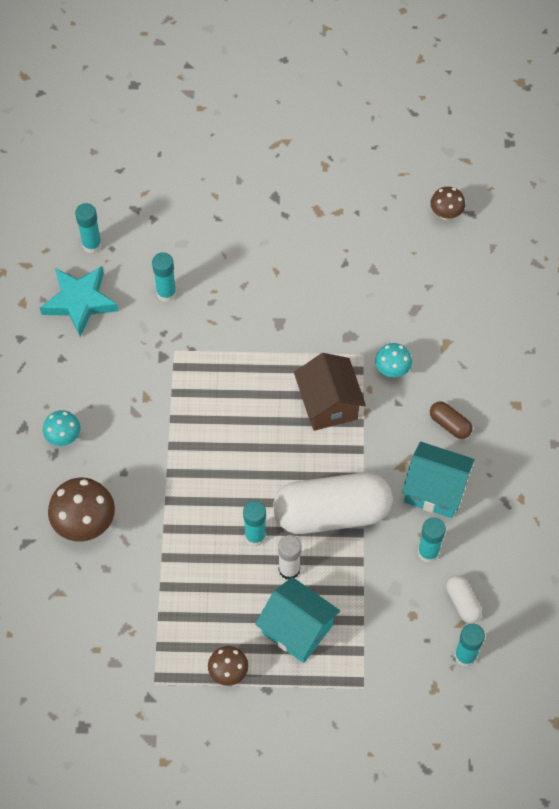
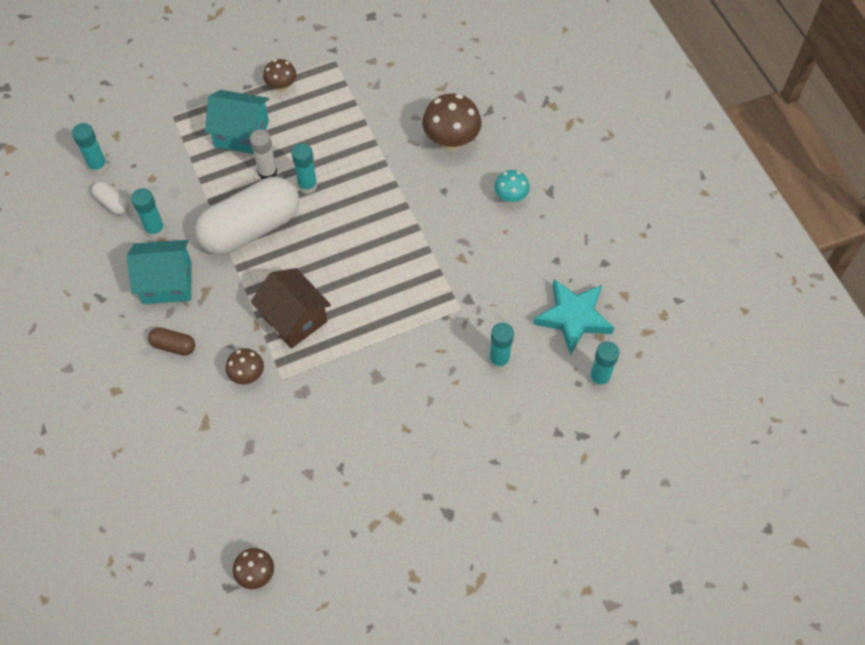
camera: 155 degrees right, 0 degrees up
turquoise mushroom [375,343,412,378] -> brown mushroom [226,348,264,385]

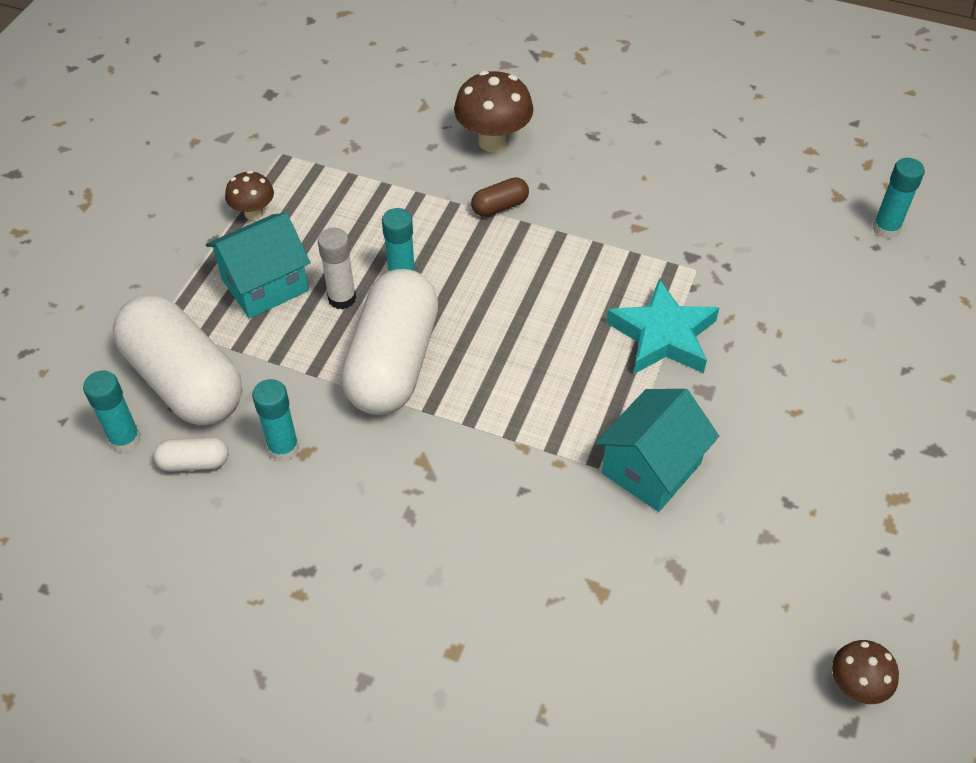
camera: 45 degrees left, 10 degrees down
turquoise house [127,240,192,304] -> turquoise house moved to [596,389,719,512]
brown capsule [148,327,195,356] -> brown capsule moved to [471,177,529,217]
brown mushroom [226,348,264,385] -> none
brown house [251,268,331,349] -> none
turquoise glue stick [489,323,514,370] -> none
turquoise mushroom [494,170,530,203] -> none
turquoise star [533,279,614,355] -> turquoise star moved to [606,279,719,374]
none -> white capsule [113,294,242,425]

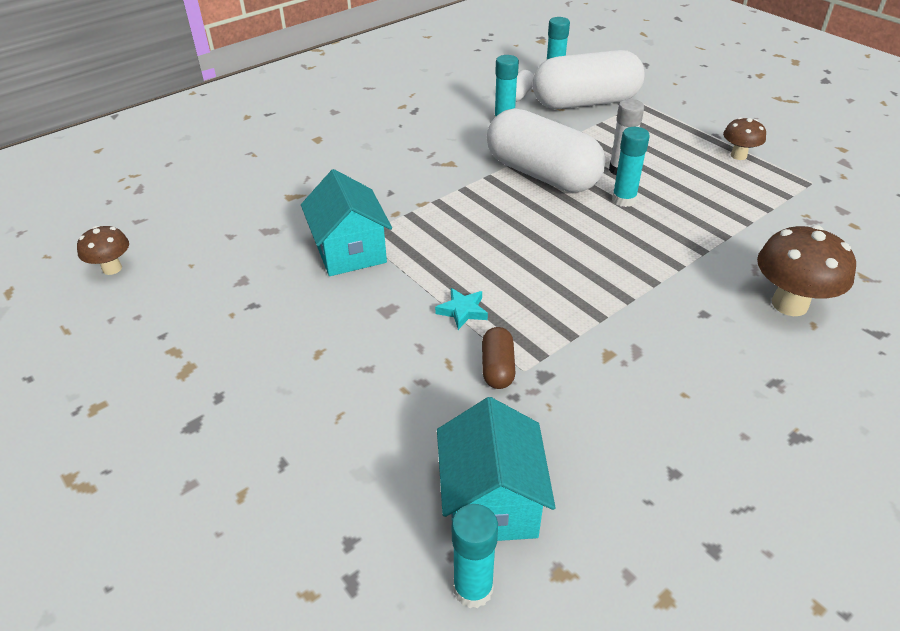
camera: 120 degrees right, 10 degrees down
turquoise house [206,213,311,318] -> turquoise house moved to [437,397,556,541]
brown capsule [471,177,529,217] -> brown capsule moved to [482,327,515,389]
turquoise star [606,279,719,374] -> turquoise star [435,288,488,330], size x0.47

